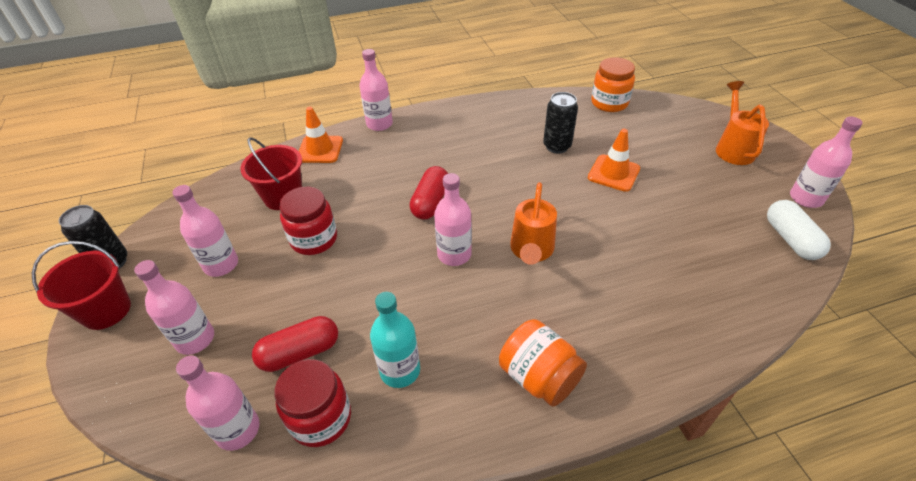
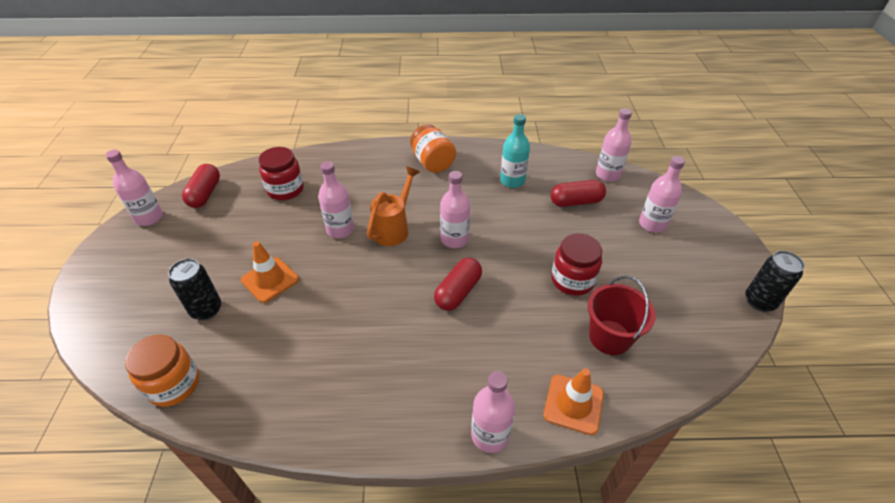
camera: 165 degrees left, 0 degrees up
red bucket [32,241,131,330] -> none
pink bottle [172,185,238,277] -> pink bottle moved to [318,161,354,238]
red jar [275,359,351,447] -> red jar moved to [259,147,304,200]
black can [543,92,578,154] -> black can moved to [168,259,221,320]
orange watering can [716,81,769,165] -> none
white capsule [767,200,831,260] -> red capsule [182,164,220,208]

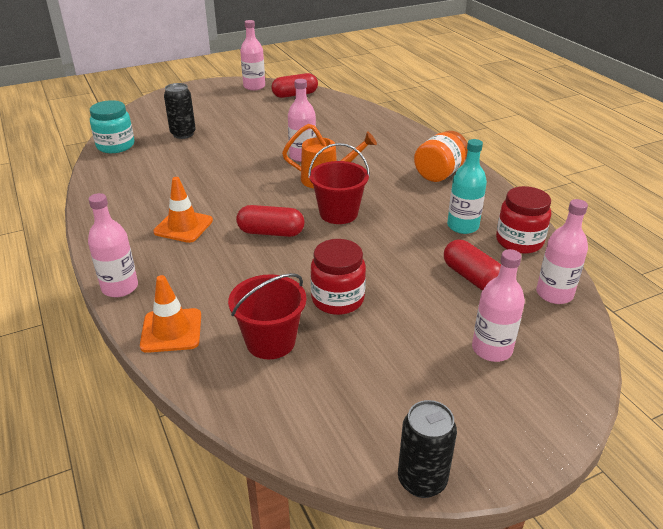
camera: 65 degrees right, 10 degrees down
orange jar [125,335,199,407] -> turquoise jar [90,100,134,153]
orange traffic cone [241,241,299,303] -> orange traffic cone moved to [153,177,213,243]
red jar [259,147,304,200] -> red jar moved to [496,186,551,254]
pink bottle [440,171,470,248] -> red bucket [308,143,370,224]

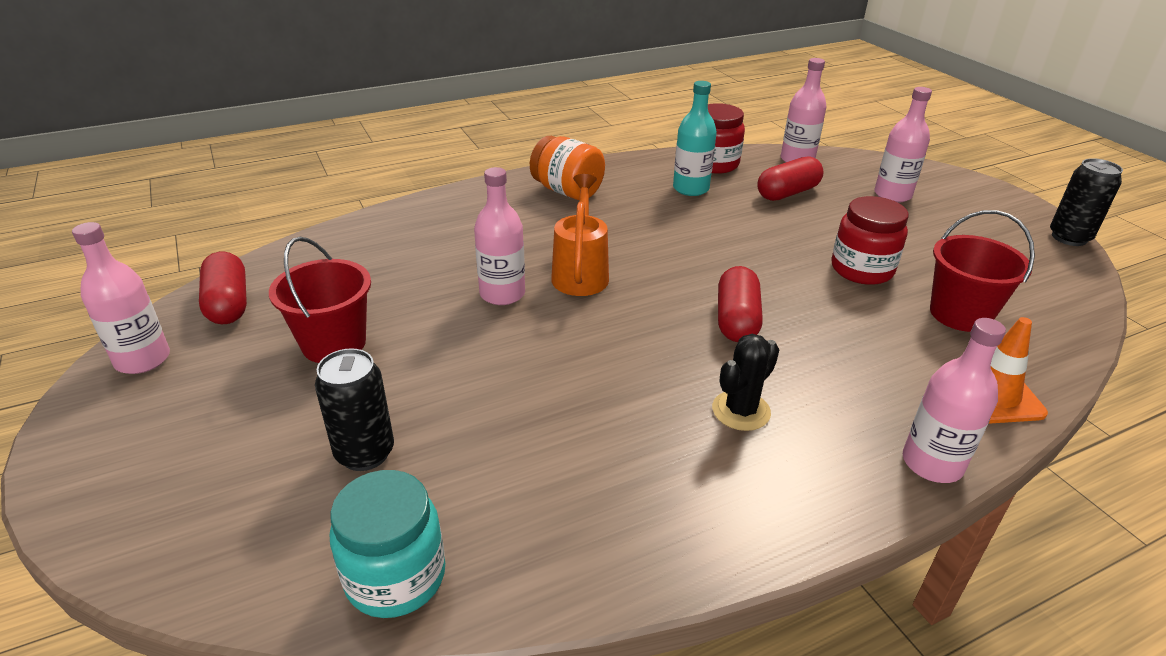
camera: 90 degrees left, 0 degrees up
orange traffic cone [153,177,213,243] -> black cactus [712,334,779,431]
red bucket [308,143,370,224] -> red bucket moved to [269,237,371,363]

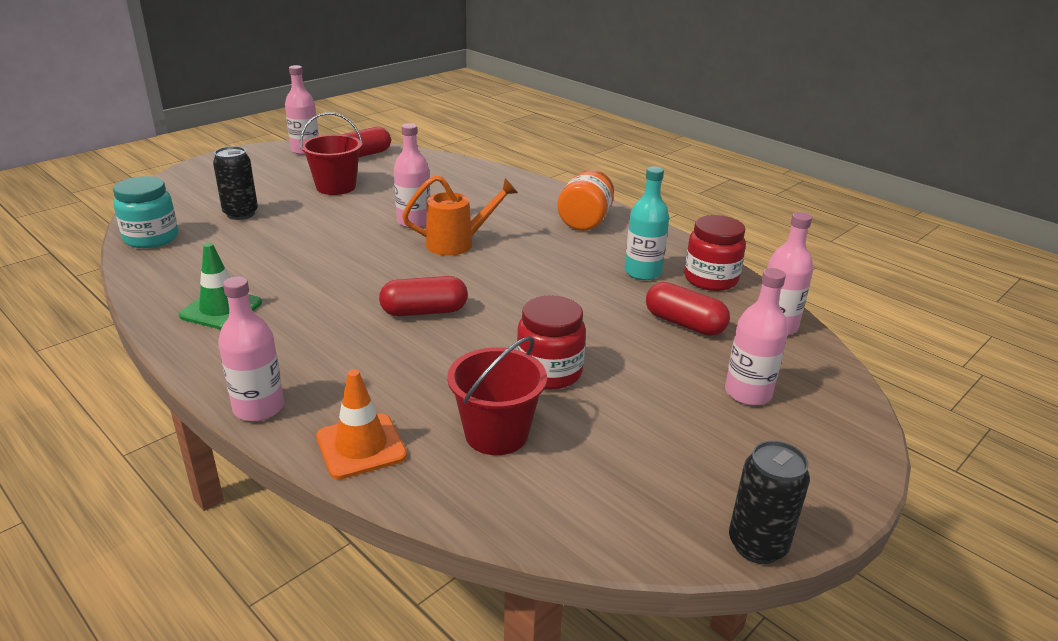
camera: 70 degrees right, 5 degrees down
black cactus [712,334,779,431] -> none
none -> green traffic cone [179,243,262,330]

